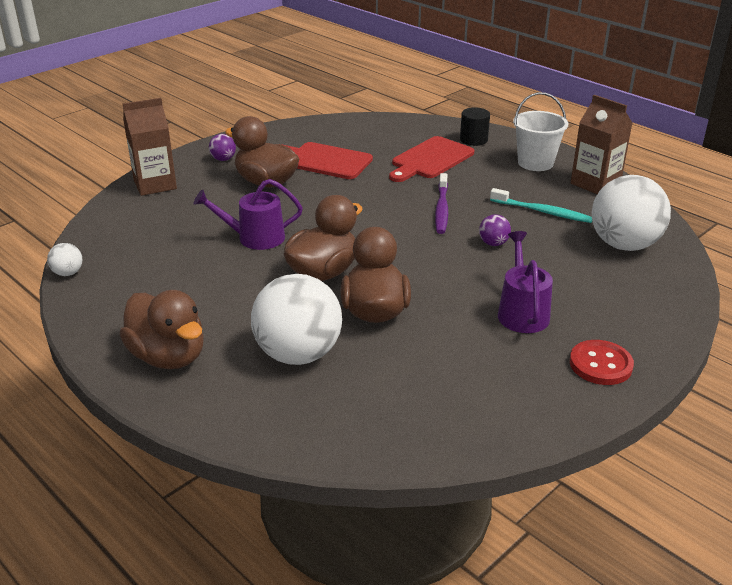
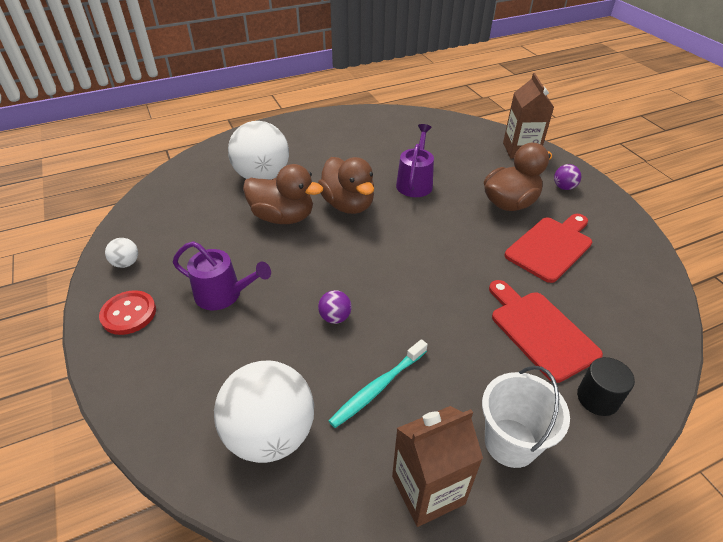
camera: 110 degrees right, 10 degrees up
white ball [47,243,82,276] -> white ball moved to [105,238,138,268]
brown duck [119,290,204,369] -> none
purple toothbrush [435,173,448,234] -> none

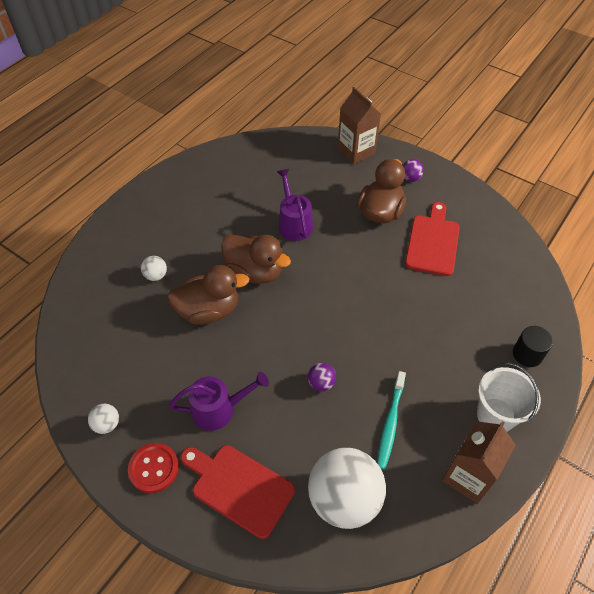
camera: 30 degrees left, 10 degrees up
white ball [228,121,289,180] -> white ball [141,256,167,281], size x0.43
red cutting board [489,280,603,383] -> red cutting board moved to [181,445,295,539]

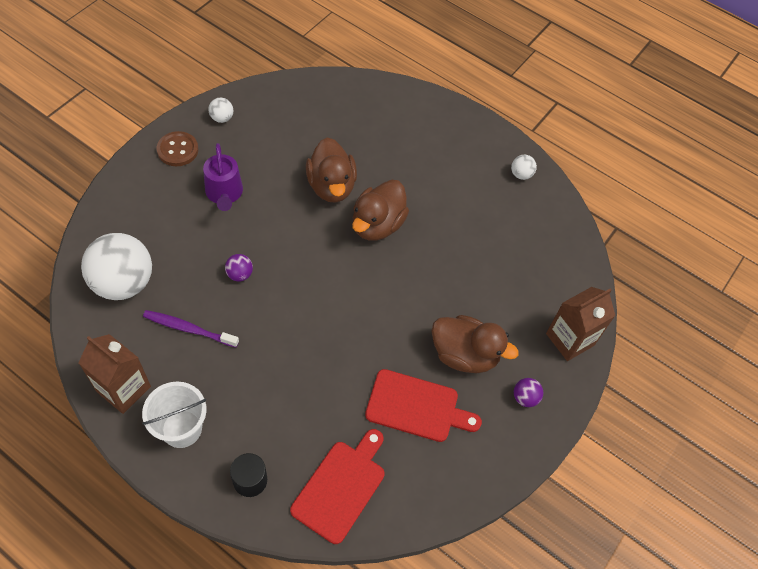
camera: 85 degrees right, 5 degrees up
red button [128,443,179,493] -> brown button [157,131,198,166]
white ball [141,256,167,281] -> white ball moved to [511,155,537,180]
red cutting board [181,445,295,539] -> red cutting board moved to [290,429,385,544]
purple watering can [277,169,313,241] -> none
turquoise toothbrush [377,371,406,470] -> purple toothbrush [143,310,239,347]

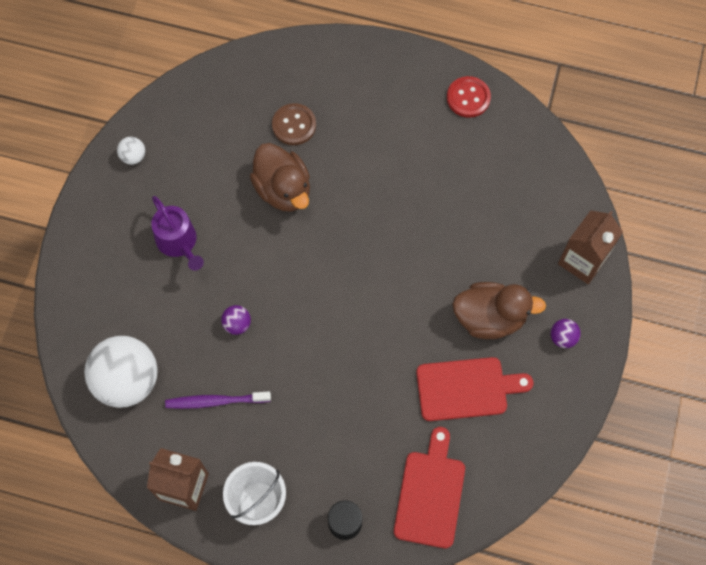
camera: 15 degrees left, 10 degrees up
brown button [157,131,198,166] -> brown button moved to [272,103,316,145]
brown duck [352,180,409,241] -> none
white ball [511,155,537,180] -> red button [447,76,491,118]

